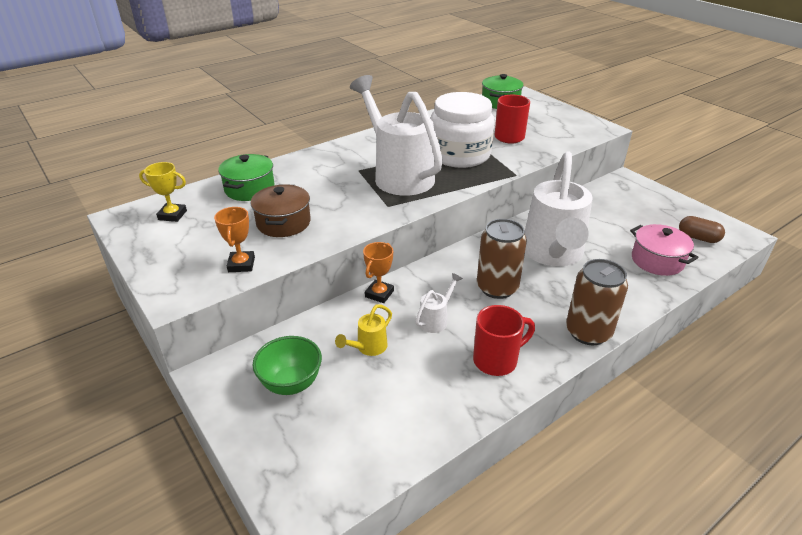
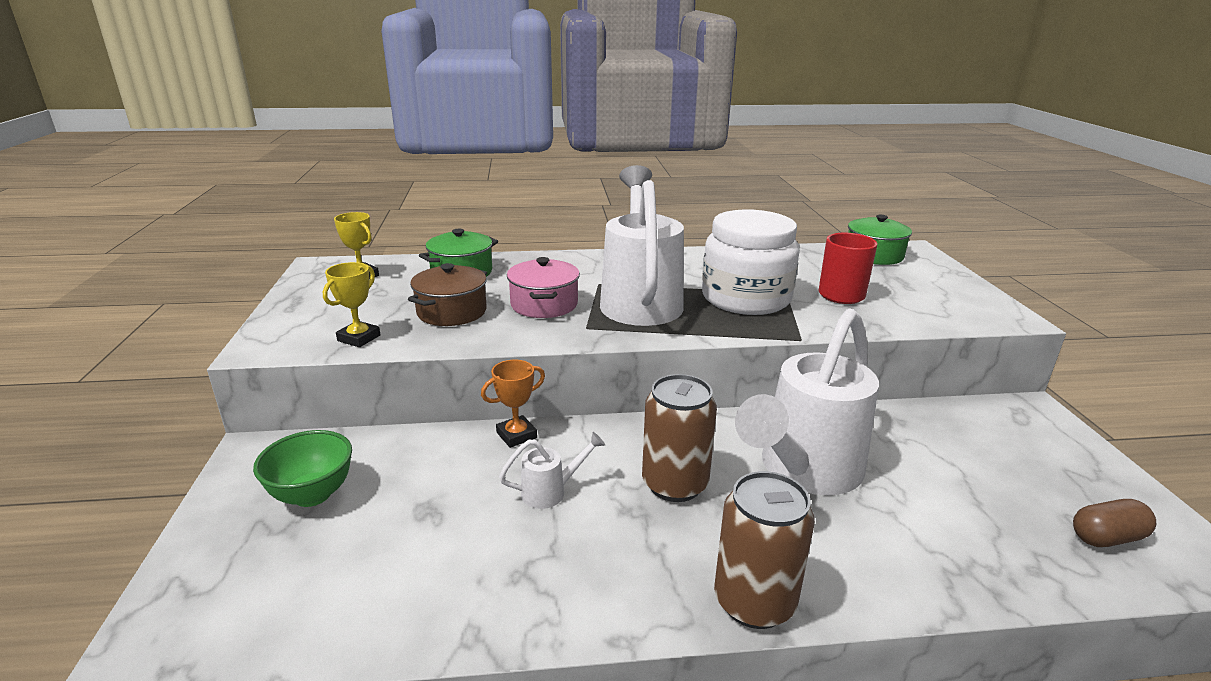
camera: 30 degrees right, 10 degrees down
orange trophy [214,207,255,272] -> yellow trophy [323,262,380,347]
yellow watering can [335,304,392,356] -> none
red mug [473,305,535,376] -> none
pink pot [630,224,698,276] -> pink pot moved to [507,257,580,318]
brown capsule [679,216,725,243] -> brown capsule turned 75 degrees counterclockwise [1073,499,1156,547]

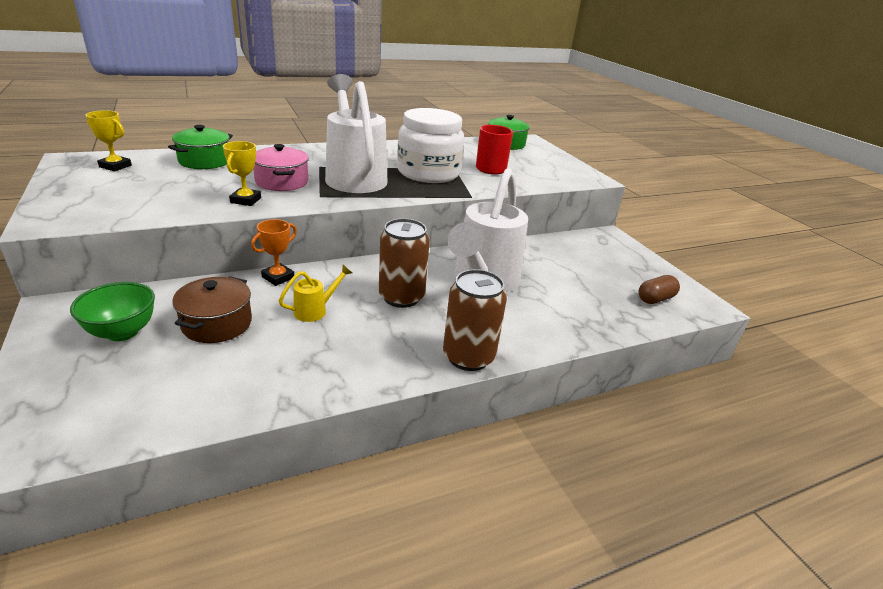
camera: 20 degrees left, 5 degrees up
yellow trophy [323,262,380,347] -> yellow trophy moved to [223,141,261,206]
brown pot [408,263,487,326] -> brown pot moved to [172,276,252,343]
white watering can [499,432,605,509] -> yellow watering can [279,265,352,322]

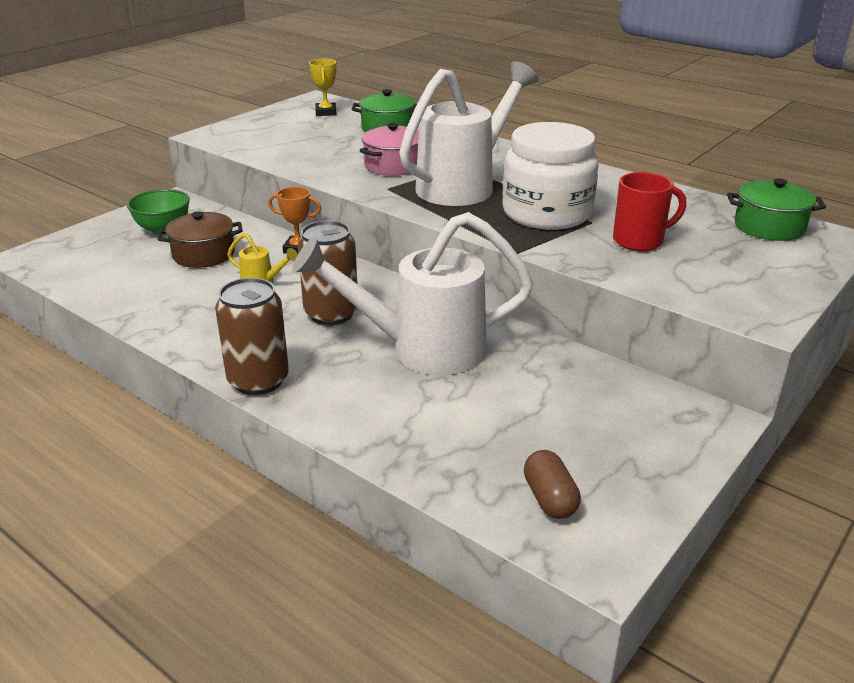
camera: 65 degrees right, 0 degrees up
yellow trophy [223,141,261,206] -> none
brown capsule [638,275,680,304] -> brown capsule turned 45 degrees clockwise [524,450,581,519]

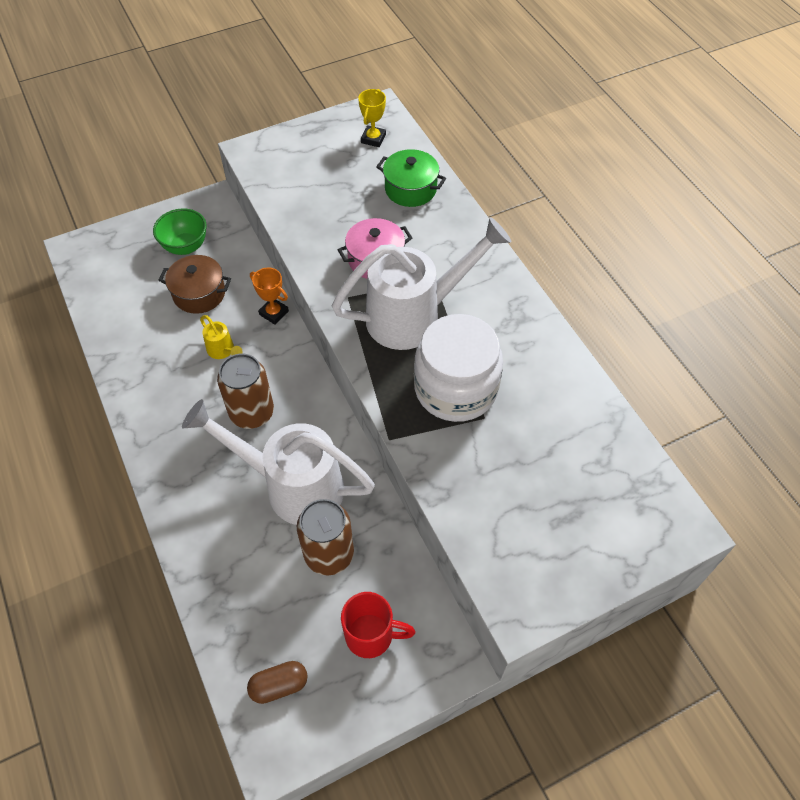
camera: 25 degrees right, 25 degrees up
brown can [215,278,289,395] -> brown can moved to [297,499,354,575]
brown capsule [524,450,581,519] -> brown capsule turned 60 degrees clockwise [247,661,308,704]
red mug [613,172,686,251] -> red mug moved to [341,592,416,658]
green pot [727,178,826,241] -> none

